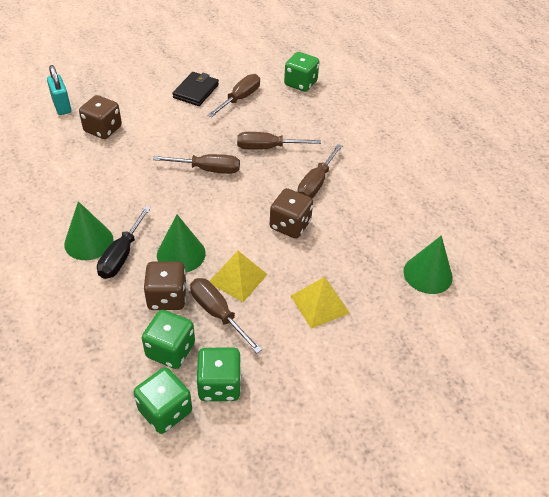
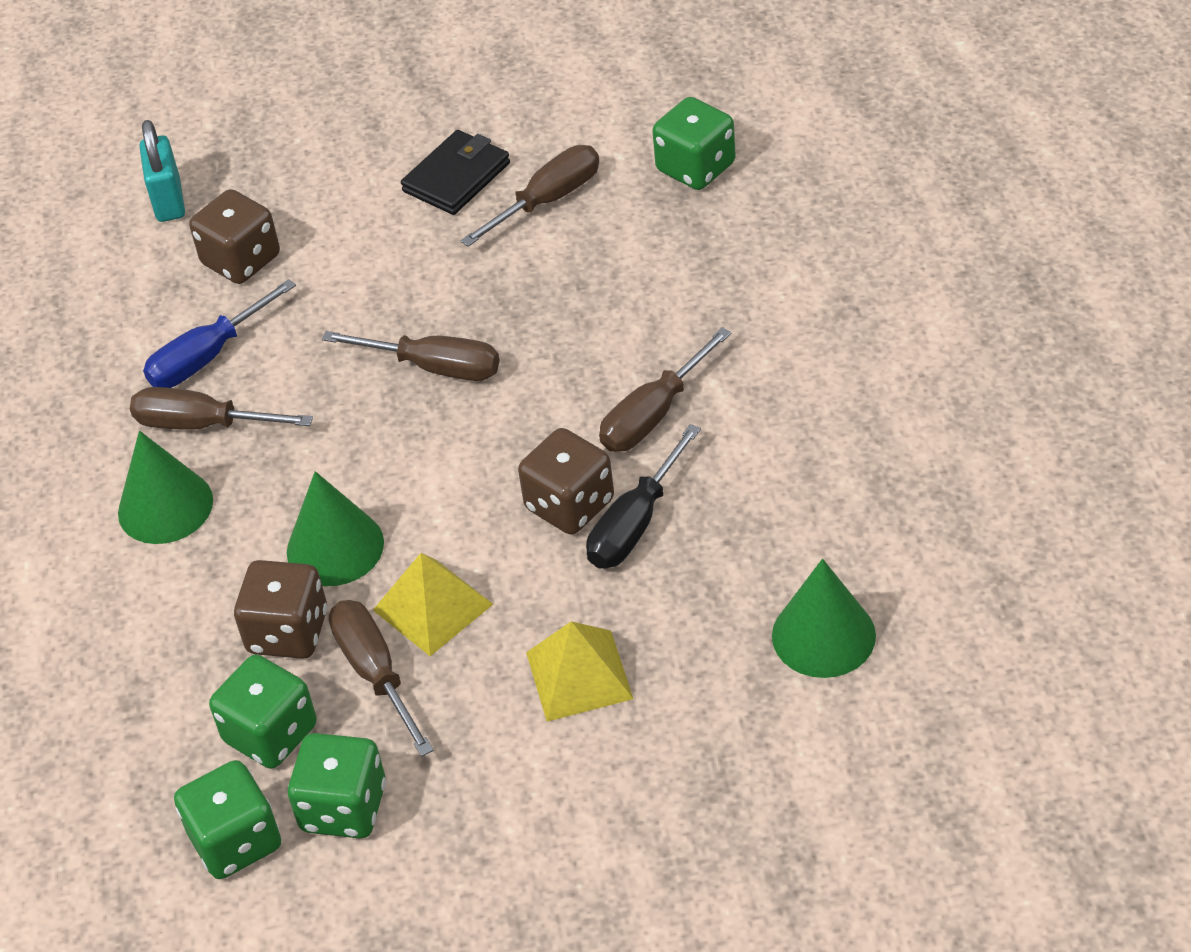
camera: 20 degrees right, 0 degrees up
black screwdriver [97,206,151,279] -> black screwdriver moved to [586,424,701,569]
brown screwdriver [237,132,321,150] -> brown screwdriver moved to [130,387,313,430]
none -> blue screwdriver [143,279,296,388]

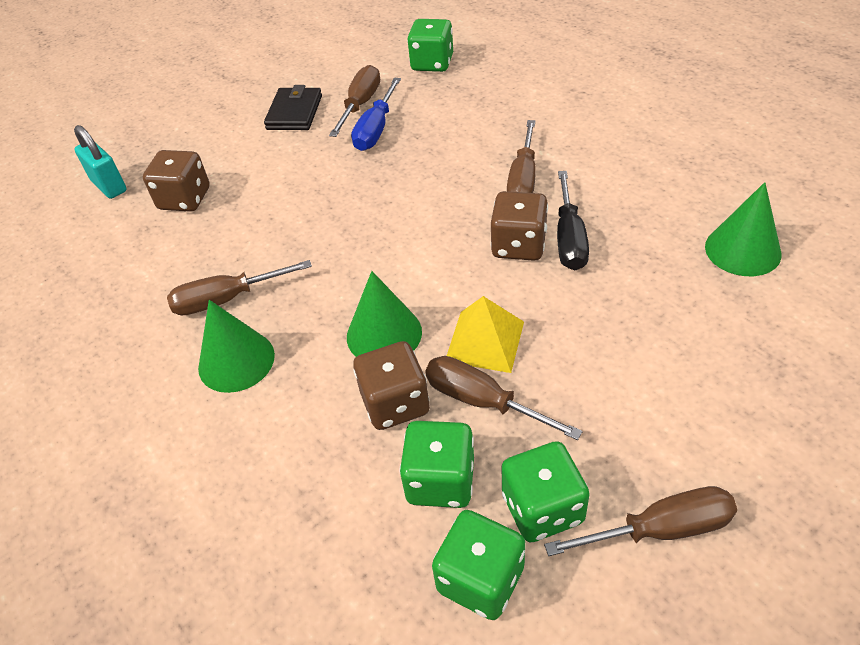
camera: 30 degrees left, 0 degrees up
blue screwdriver [143,279,296,388] -> blue screwdriver moved to [351,78,401,151]
brown screwdriver [322,331,499,381] -> brown screwdriver moved to [544,486,737,556]
yellow pyramid [526,621,633,722] -> none

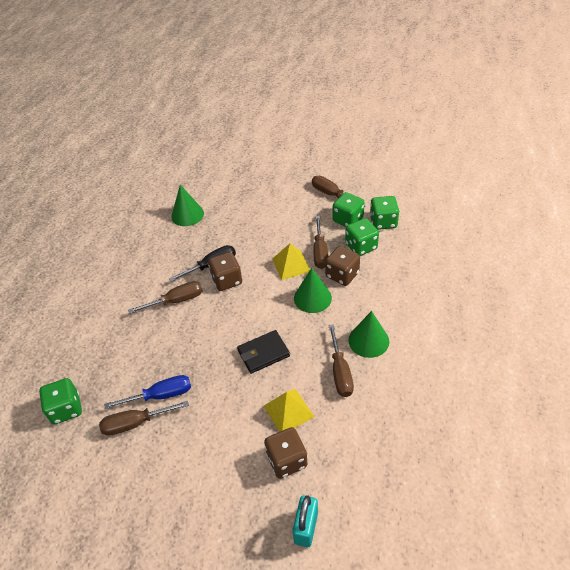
camera: 125 degrees left, 0 degrees up
brown screwdriver [167,260,312,315] -> brown screwdriver turned 45 degrees clockwise [328,324,354,397]
black wallet [264,85,322,130] -> black wallet moved to [237,330,290,374]
none -> yellow pyramid [264,389,315,432]

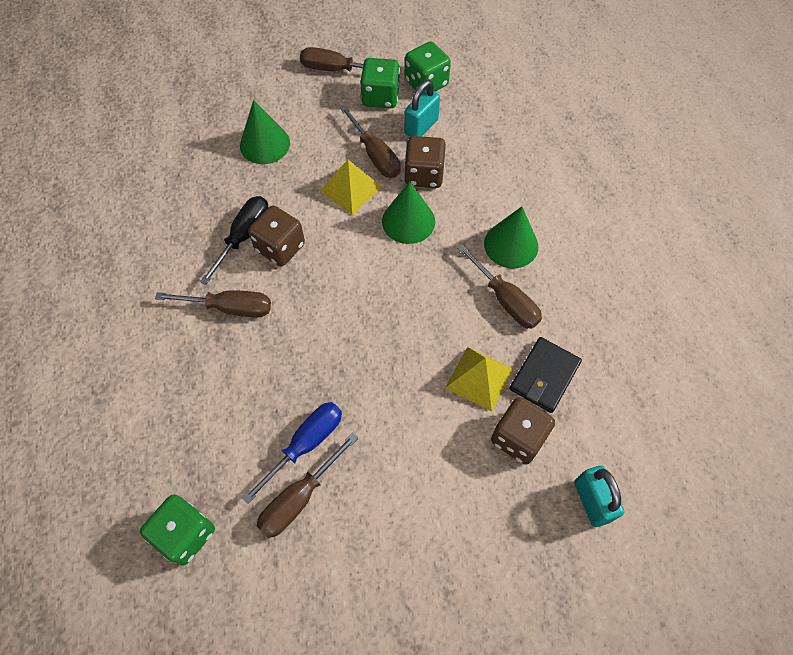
camera: 35 degrees left, 15 degrees up
brown screwdriver [128,281,203,314] -> brown screwdriver turned 60 degrees clockwise [155,290,271,318]
green cone [171,185,204,226] -> green cone moved to [240,100,290,164]
black wallet [237,330,290,374] -> black wallet moved to [509,337,582,413]
green dice [345,218,379,256] -> turquoise padlock [405,80,440,137]

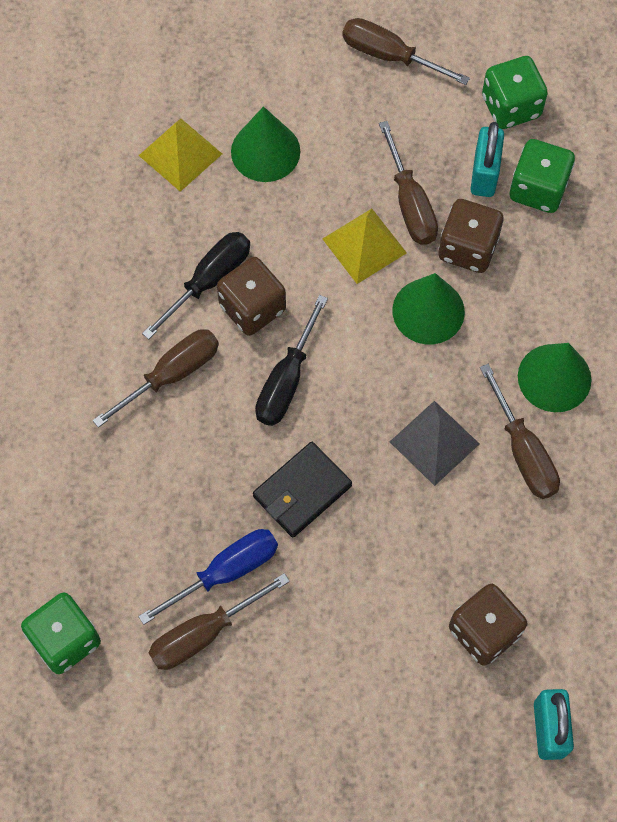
camera: 15 degrees right, 5 degrees up
brown screwdriver [155,290,271,318] -> brown screwdriver turned 60 degrees counterclockwise [93,329,219,428]
green dice [360,58,400,108] -> green dice moved to [510,139,575,213]
turquoise padlock [405,80,440,137] -> turquoise padlock turned 45 degrees counterclockwise [470,122,504,197]
yellow pyramid [445,347,513,412] -> yellow pyramid moved to [139,119,222,192]
black wallet [509,337,582,413] -> black wallet moved to [253,442,352,538]
none -> black screwdriver [255,295,328,426]
none -> grey pyramid [390,401,479,486]

